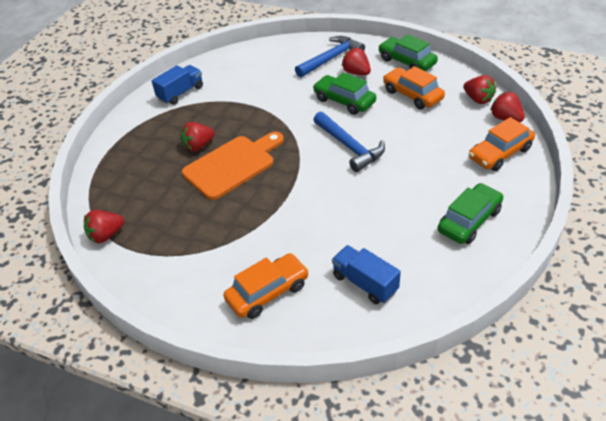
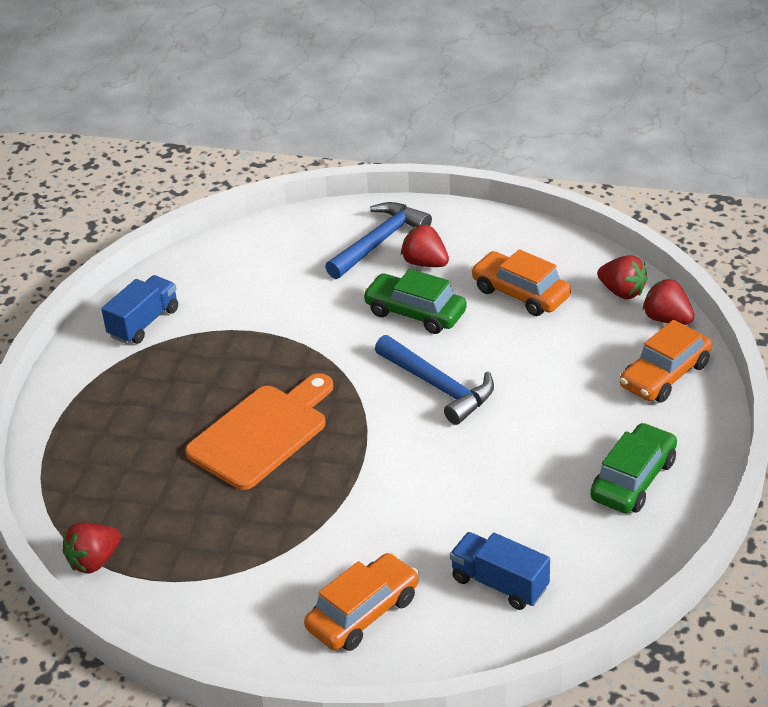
camera: 10 degrees left, 5 degrees down
red strawberry [181,122,215,152] -> none
green car [378,35,438,71] -> none

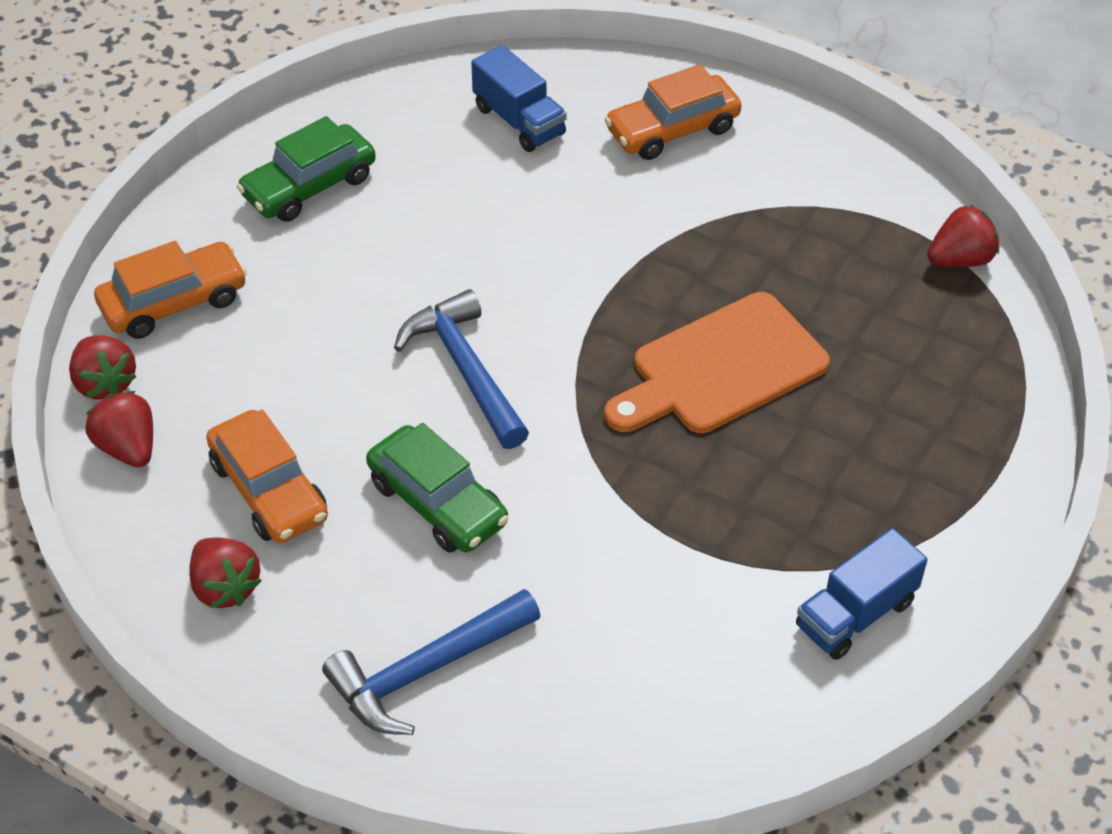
camera: 165 degrees left, 10 degrees up
red strawberry [401,225,449,267] -> red strawberry moved to [189,538,262,608]

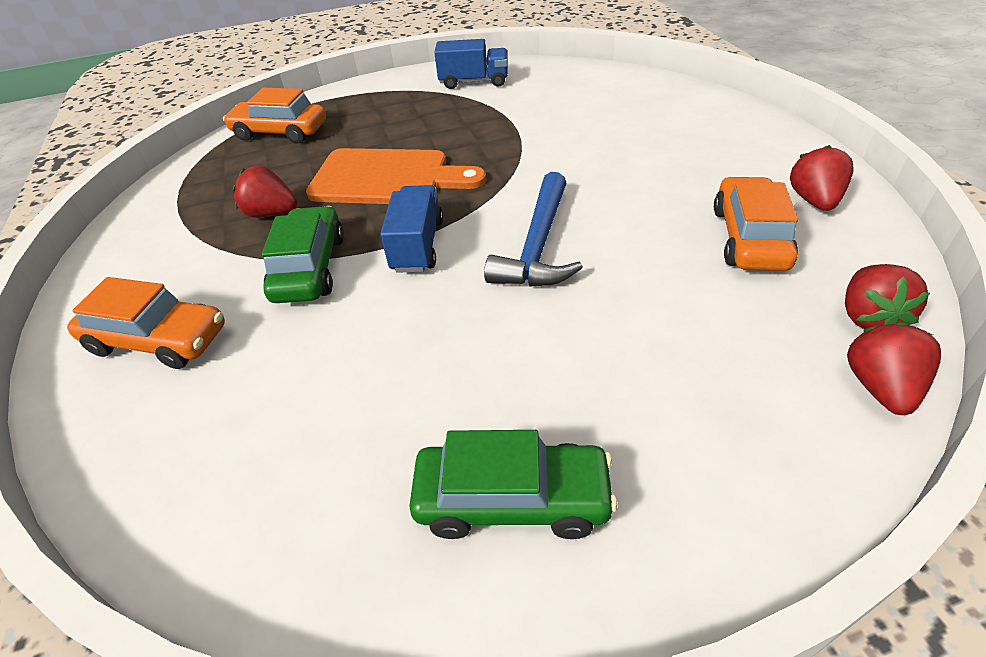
camera: 135 degrees left, 5 degrees down
orange car [94,241,247,339] -> orange car moved to [223,88,326,143]
blue hammer [322,589,541,735] -> none
green car [366,423,509,553] -> green car moved to [262,206,344,303]
blue truck [471,45,567,152] -> blue truck moved to [380,185,443,273]
red strawberry [927,205,999,267] -> red strawberry moved to [233,165,297,218]

